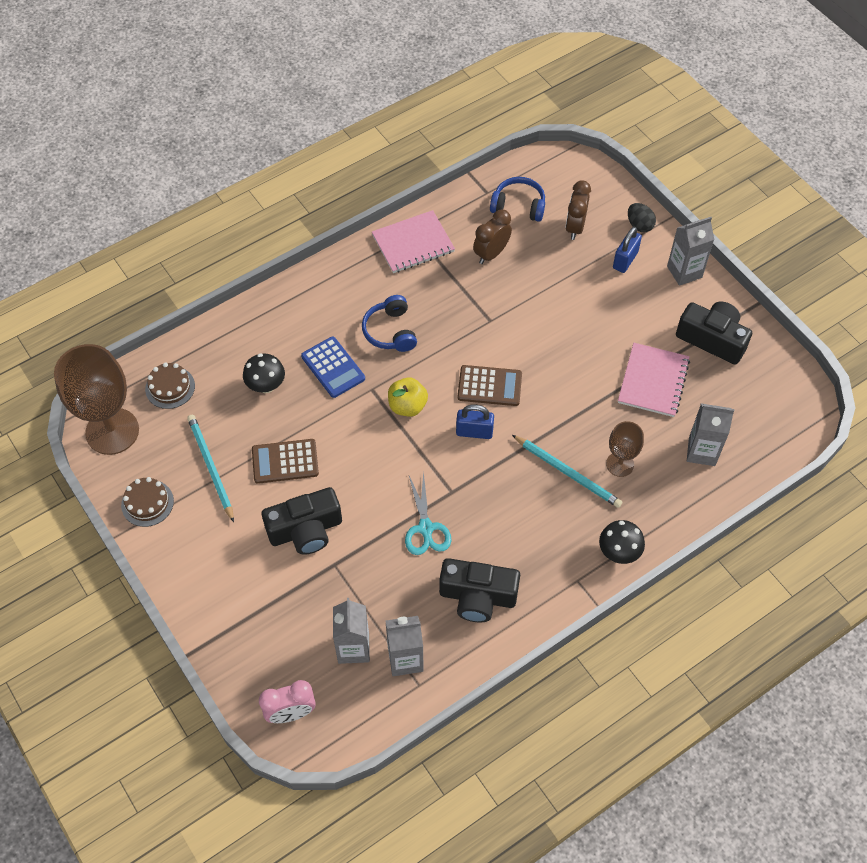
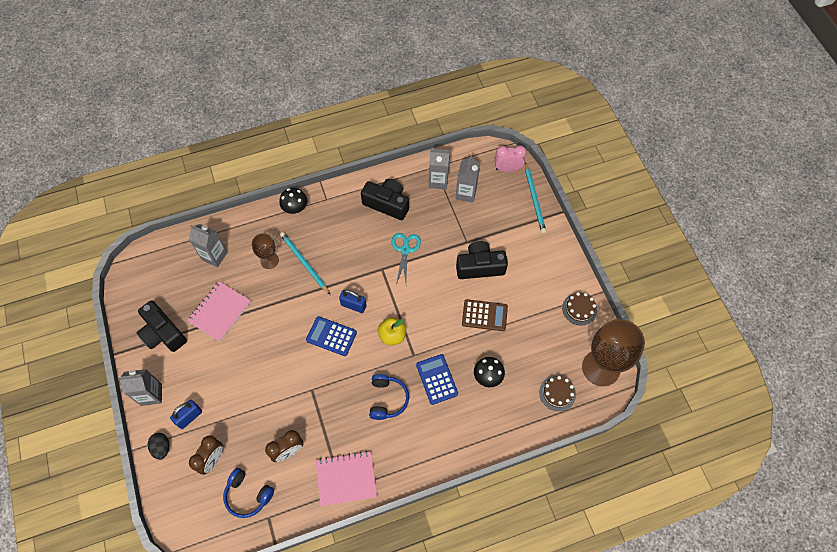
camera: 165 degrees left, 5 degrees up
turquoise pencil [187,415,234,522] -> turquoise pencil moved to [525,162,546,234]
brown calculator [457,365,522,406] -> blue calculator [306,316,357,356]

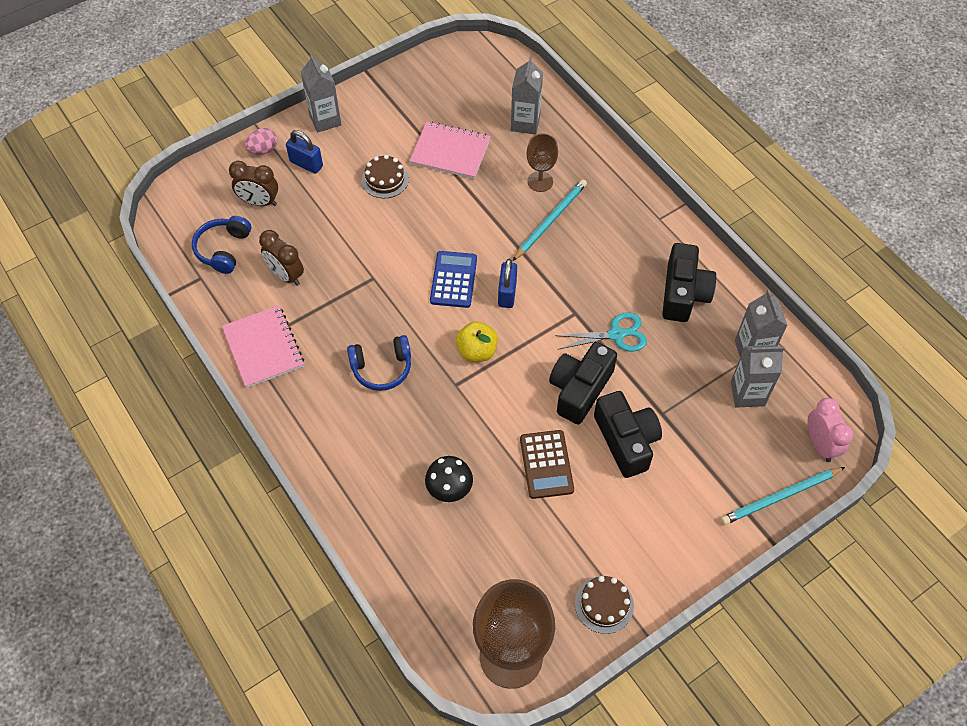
camera: 75 degrees right, 5 degrees down
black camera [137,300,187,352] -> black camera moved to [549,342,617,424]
black egg [148,433,169,460] -> pink egg [245,128,277,155]
black mushroom [279,188,307,214] -> none
blue calculator [416,354,458,405] -> none
brown cake [539,376,576,411] -> brown cake moved to [362,155,409,198]

